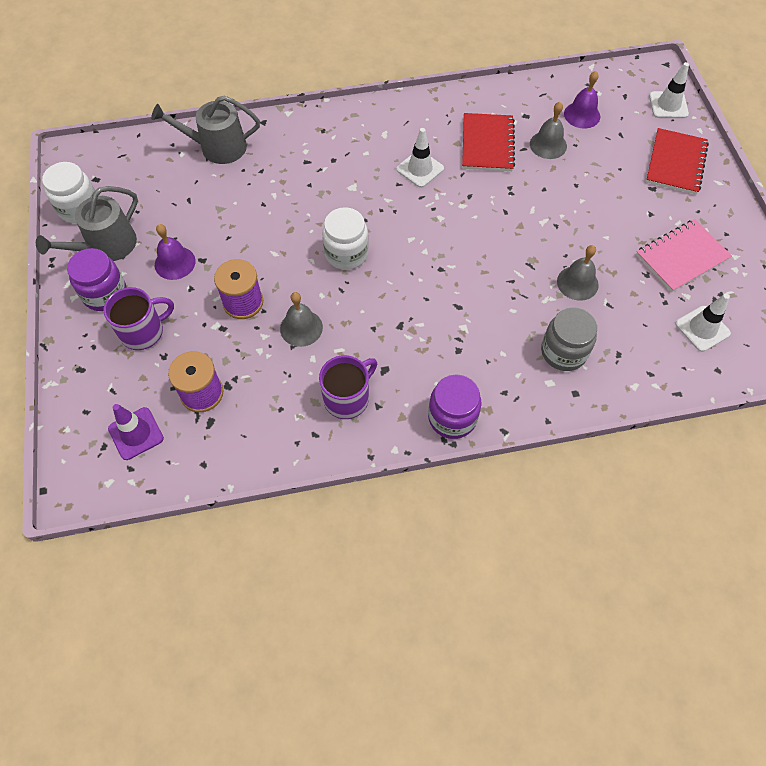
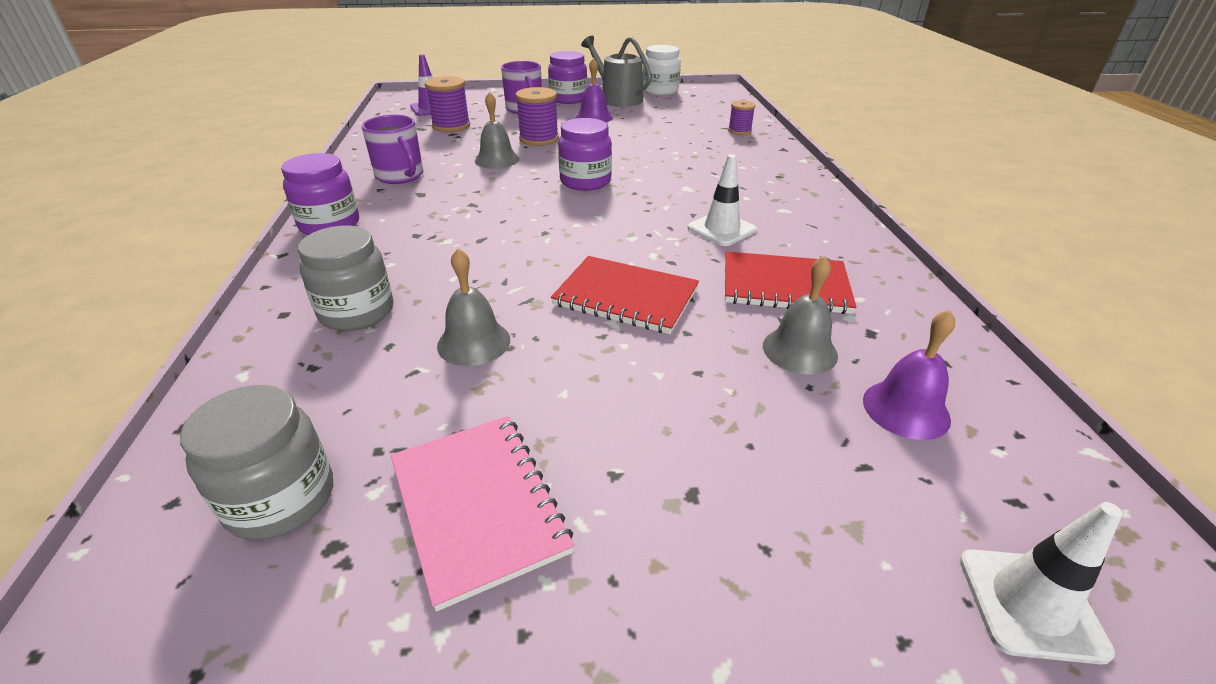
camera: 95 degrees right, 25 degrees down
grey watering can [151,96,260,164] -> purple spool [728,101,756,135]
white jar [322,207,369,270] -> purple jar [558,118,612,191]
red notebook [646,128,709,194] -> red notebook moved to [551,256,699,334]
white traffic cone [675,294,731,352] -> grey jar [180,385,333,540]

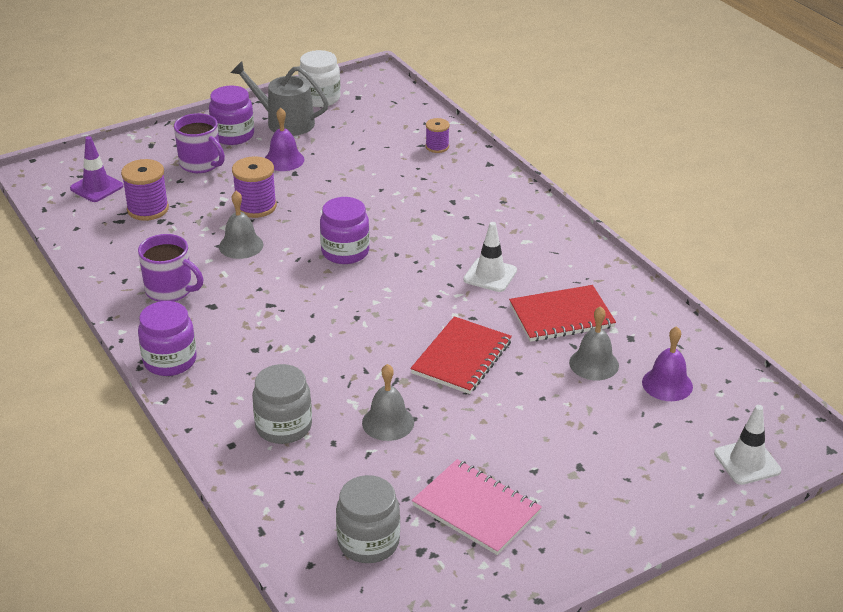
camera: 25 degrees left, 0 degrees up
red notebook [551,256,699,334] -> red notebook turned 60 degrees counterclockwise [410,316,512,394]

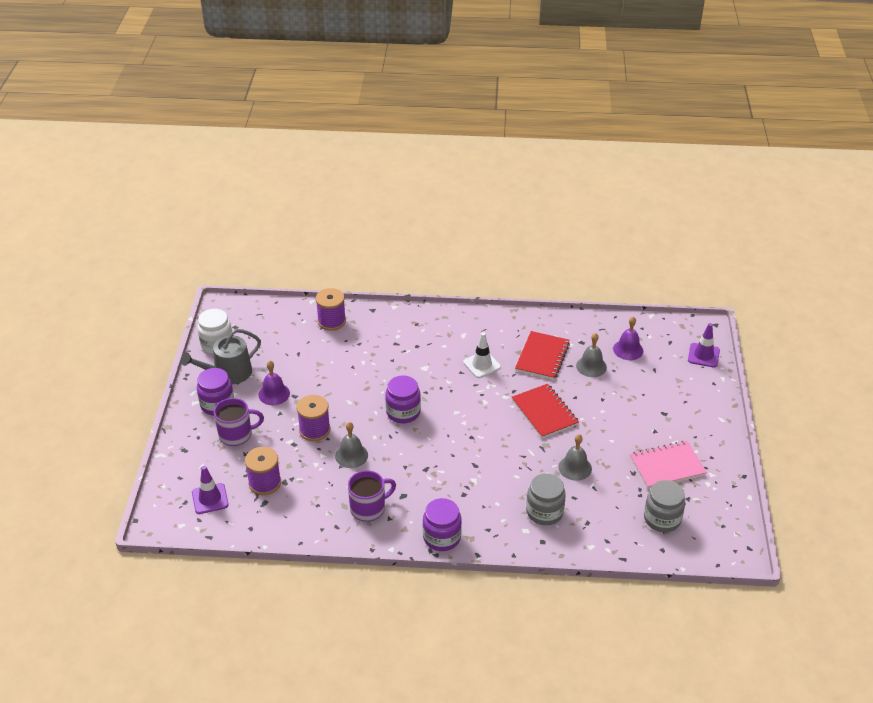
camera: 55 degrees left, 5 degrees up
purple spool [426,118,450,153] -> purple spool [316,288,346,331], size x1.63
white traffic cone [714,405,781,485] -> purple traffic cone [688,323,720,368]

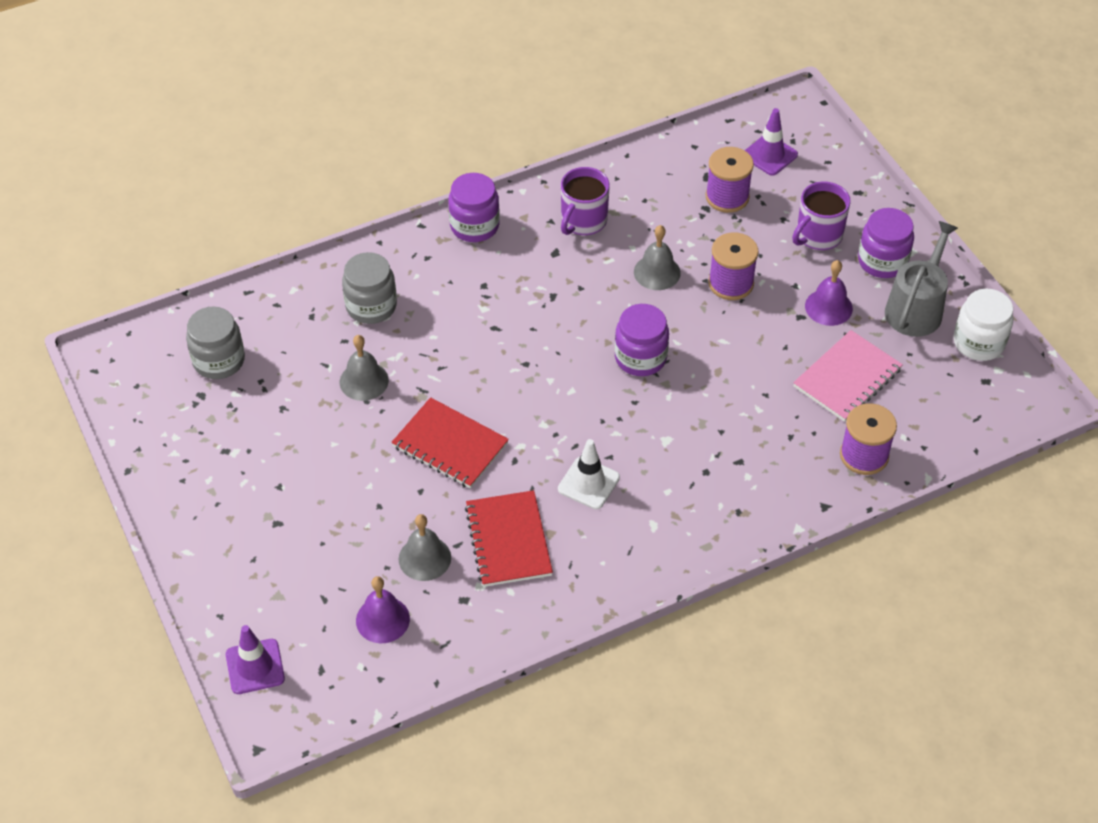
camera: 150 degrees right, 10 degrees up
pink notebook [630,441,707,489] -> pink notebook moved to [793,330,903,422]

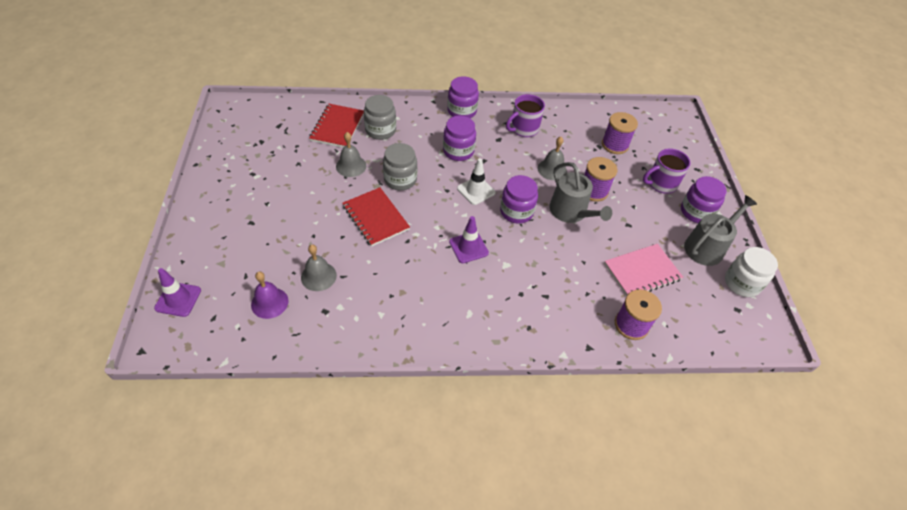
camera: 20 degrees right, 0 degrees up
grey jar [186,307,245,379] -> grey jar moved to [383,143,417,190]
red notebook [465,490,553,587] -> red notebook moved to [309,104,364,148]
white traffic cone [558,439,620,509] -> white traffic cone moved to [457,158,496,205]
purple traffic cone [745,108,798,176] -> purple traffic cone moved to [449,216,489,263]
purple bell [805,260,853,326] -> none
none -> purple jar [443,116,476,161]
none -> grey watering can [549,162,612,223]

